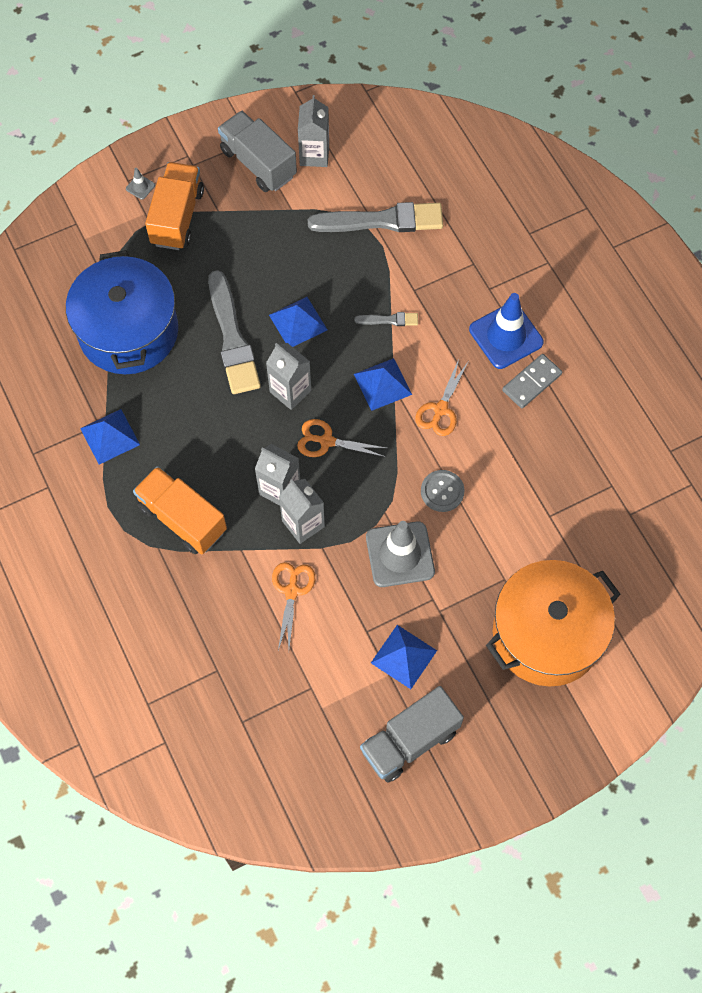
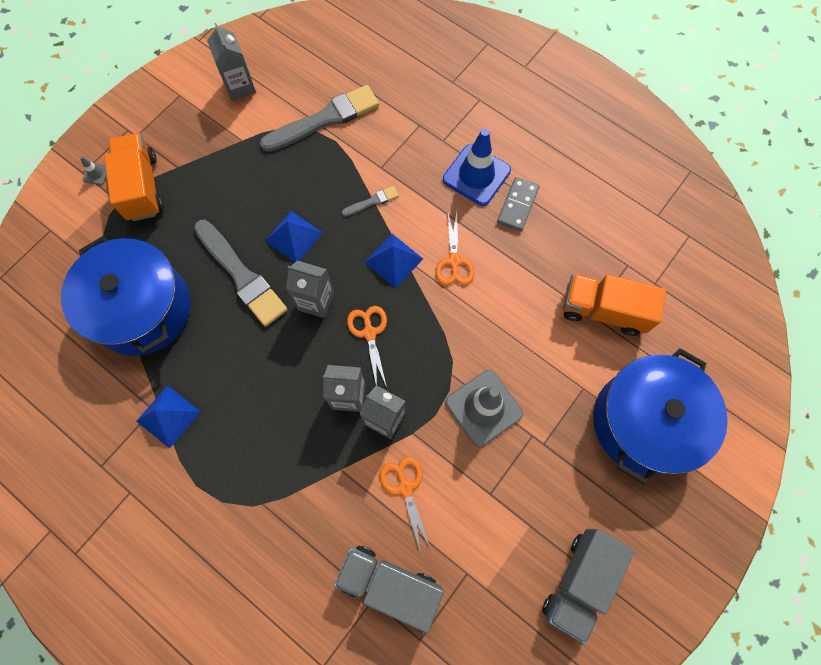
camera: 25 degrees left, 5 degrees up
orange truck [133,466,227,554] -> orange truck moved to [563,273,666,336]
grey truck [218,111,297,192] -> grey truck moved to [334,546,444,633]
orange scissors [297,419,386,457] -> orange scissors turned 90 degrees clockwise [347,306,387,387]
blue pyramid [371,625,437,689] -> none
grey button [421,470,464,512] -> none
orange pot [486,560,620,687] -> blue pot [593,348,728,485]

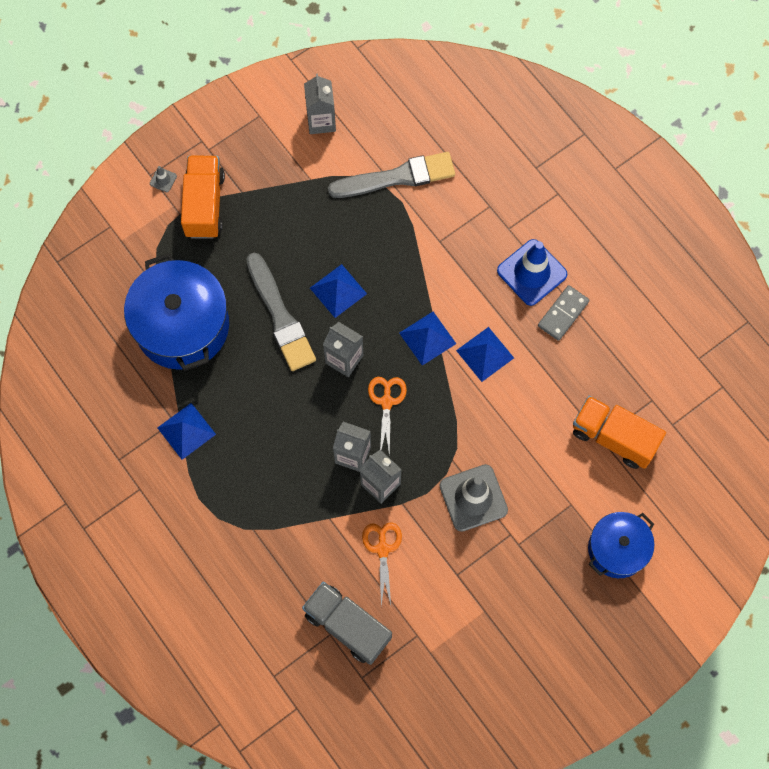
camera: 15 degrees right, 0 degrees up
grey brush [342,186,399,217] -> none
orange scissors [435,210,475,285] -> blue pyramid [456,327,514,382]
grey truck [542,529,635,644] -> none
blue pot [593,348,728,485] -> blue pot [588,512,655,578], size x0.60

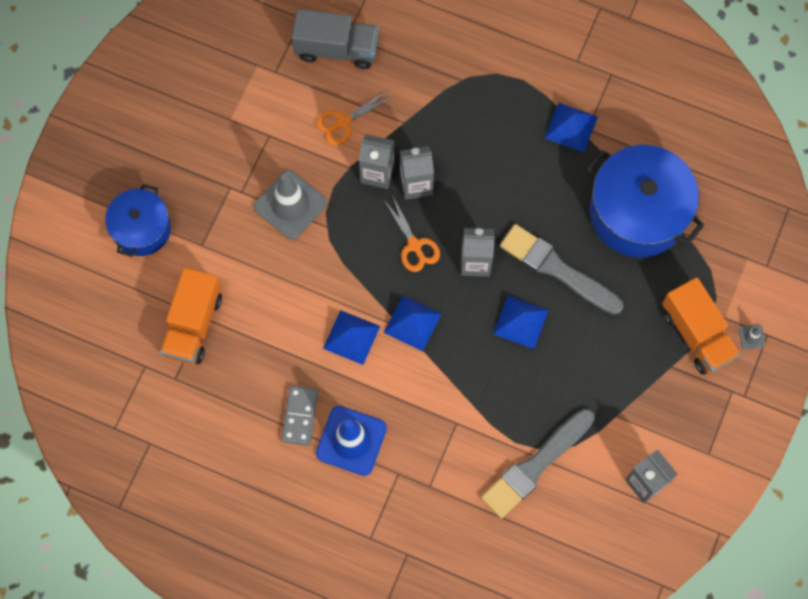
camera: 150 degrees right, 0 degrees up
orange scissors [362,522,402,606] -> orange scissors turned 90 degrees clockwise [316,90,394,145]
orange truck [573,396,666,469] -> orange truck turned 105 degrees clockwise [160,267,222,365]

